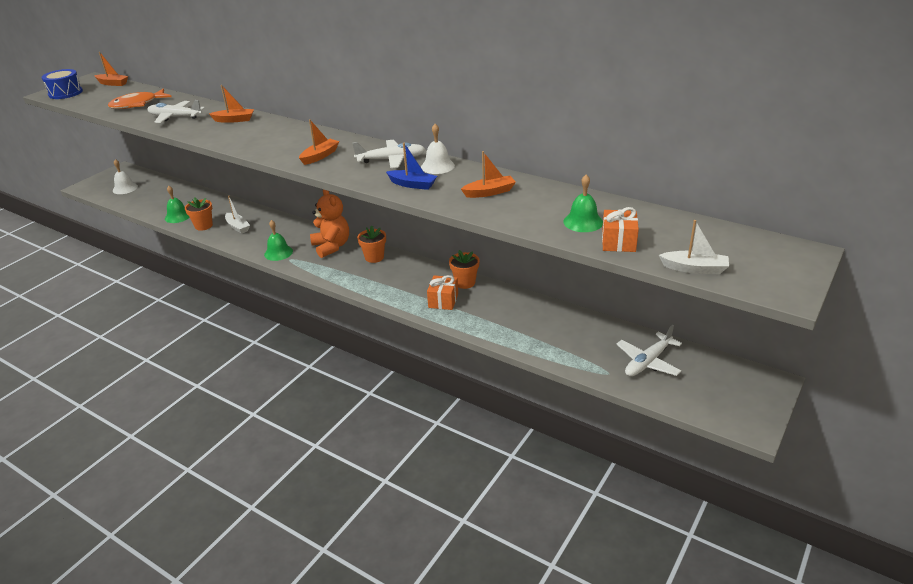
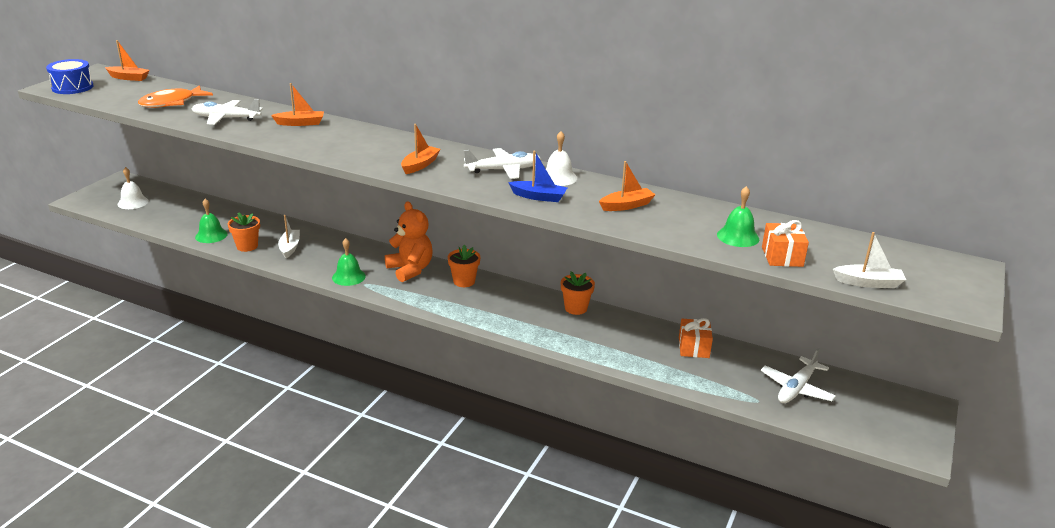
camera: 10 degrees left, 5 degrees down
white boat [225,196,250,234] -> white boat turned 135 degrees counterclockwise [278,215,300,258]
orange gift [427,275,458,310] -> orange gift moved to [679,318,713,358]

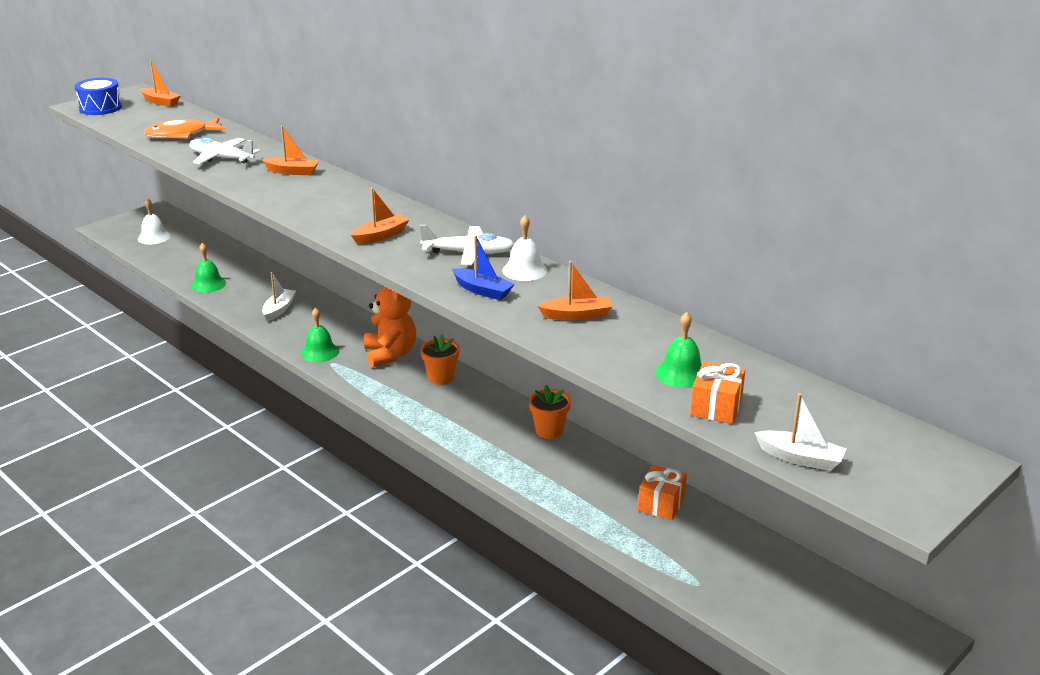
camera: 20 degrees right, 0 degrees up
orange flower pot [228,212,260,252] -> none
white plane [761,348,836,403] -> none

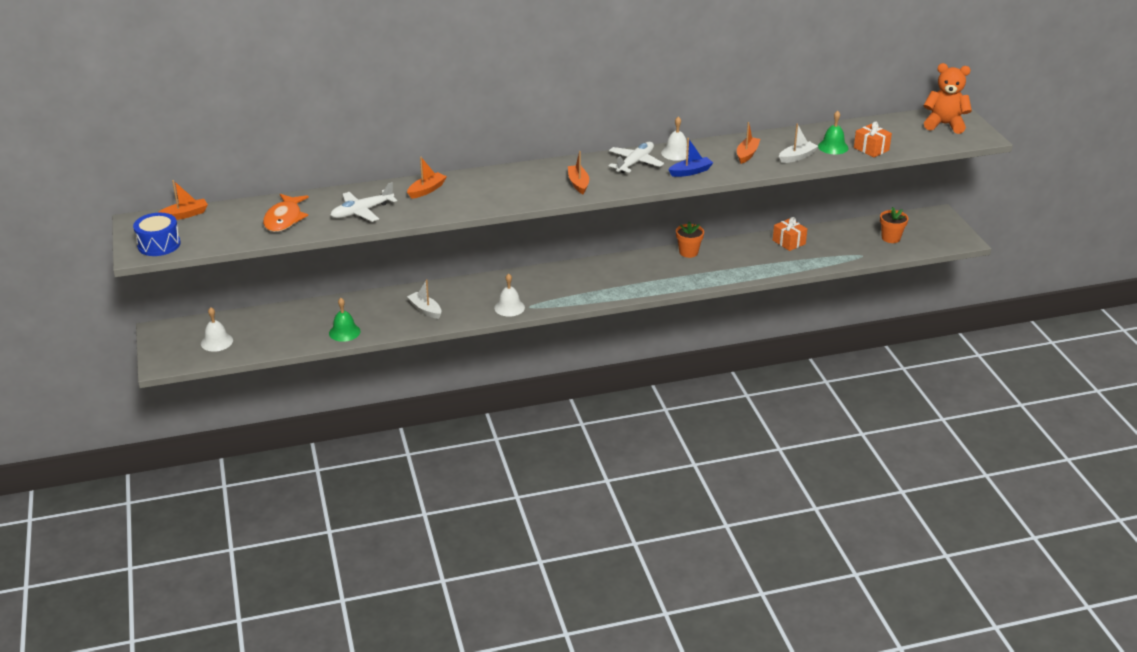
camera: 60 degrees left, 5 degrees up
green bell [301,308,339,362] -> white bell [494,273,525,317]
orange teddy bear [364,287,416,367] -> orange teddy bear moved to [924,63,972,134]
orange flower pot [420,334,459,385] -> orange flower pot moved to [880,207,909,243]
white boat [754,393,846,471] -> white boat moved to [779,124,818,163]

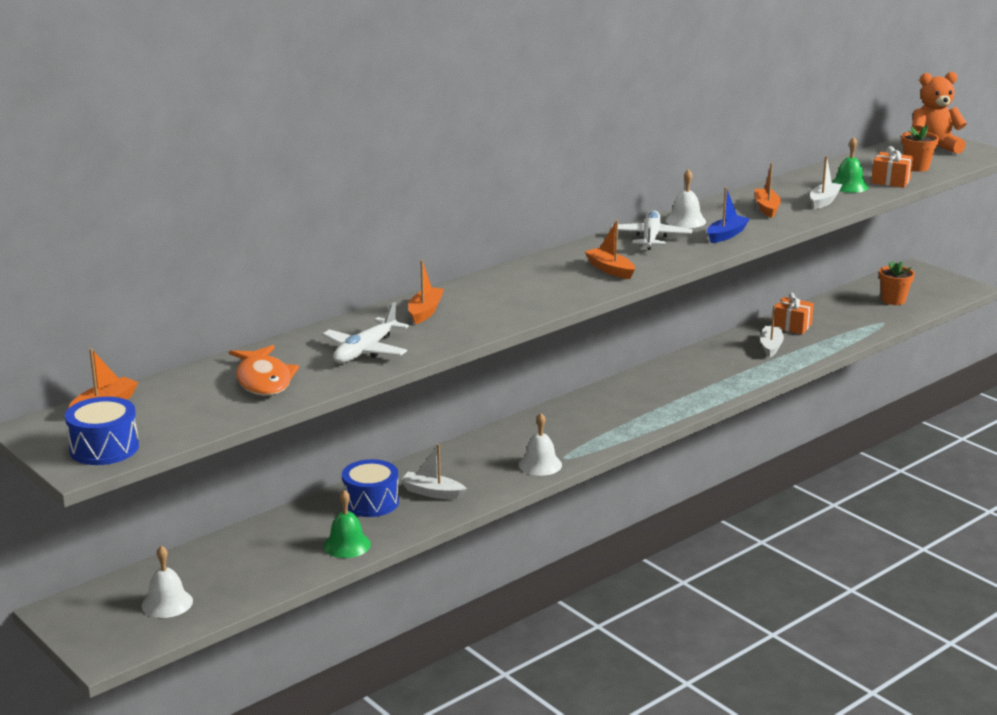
camera: 25 degrees left, 10 degrees down
orange flower pot [676,221,704,258] -> orange flower pot moved to [901,125,939,172]
none -> blue drum [342,459,399,517]
none -> white boat [760,305,784,357]

